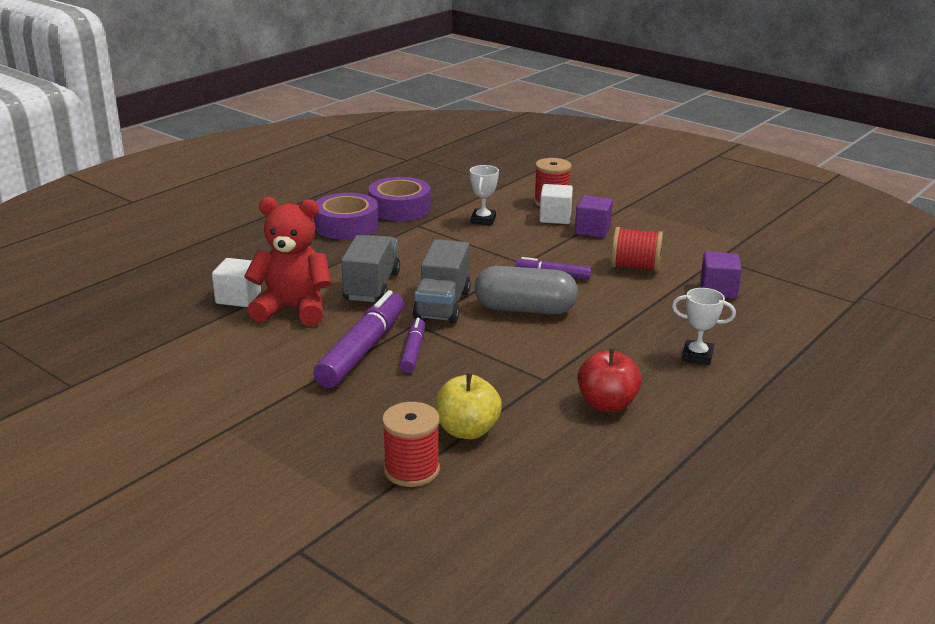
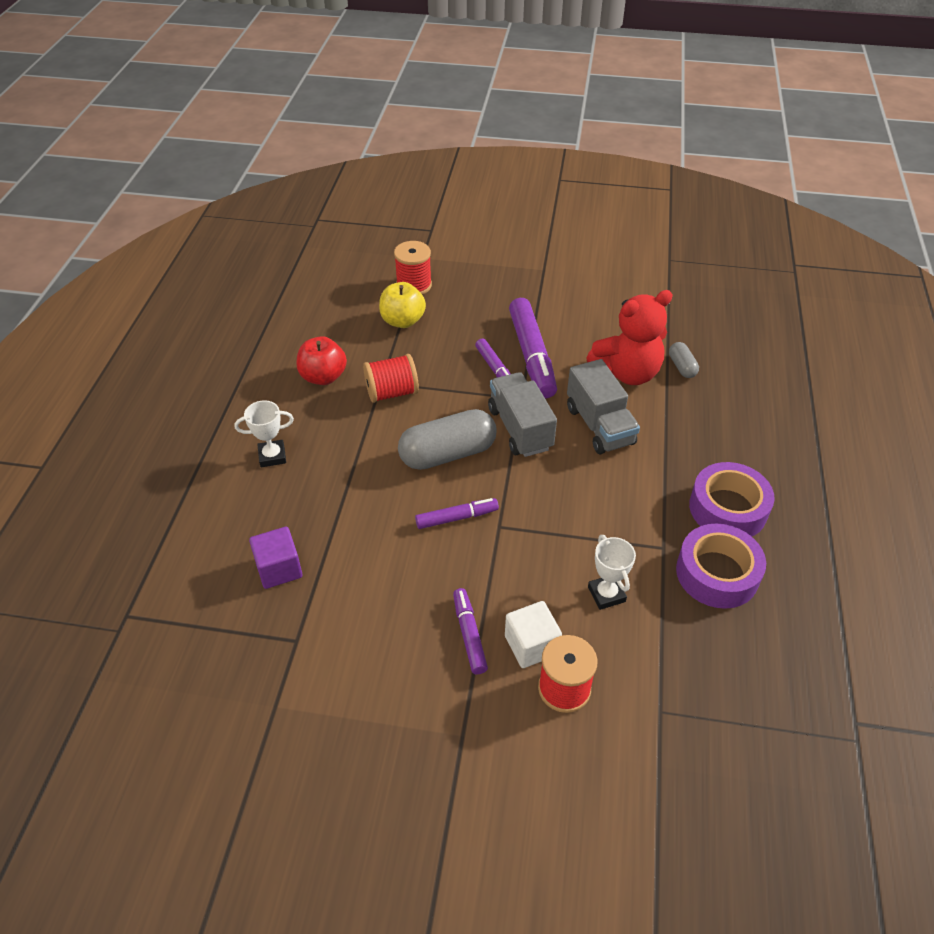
camera: 150 degrees right, 20 degrees up
white cube [212,258,261,307] -> grey capsule [669,342,699,378]
purple cube [575,195,613,238] -> purple marker [453,588,488,674]
red spool [611,227,663,272] -> red spool moved to [363,354,419,403]

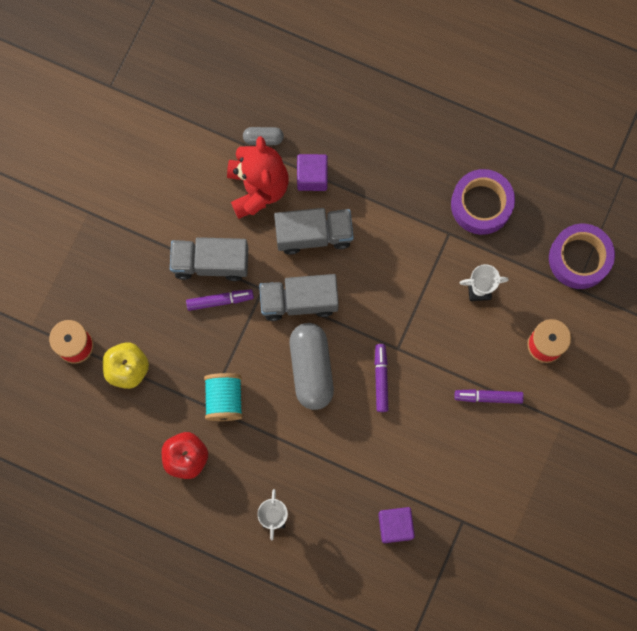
camera: 75 degrees left, 30 degrees up
red spool [363,354,419,403] -> turquoise spool [204,373,243,421]
white cube [505,601,562,668] -> none
purple marker [509,298,557,398] -> grey truck [170,237,248,281]
purple tape [689,462,775,536] -> purple tape moved to [549,224,615,289]
none -> purple cube [297,154,328,191]

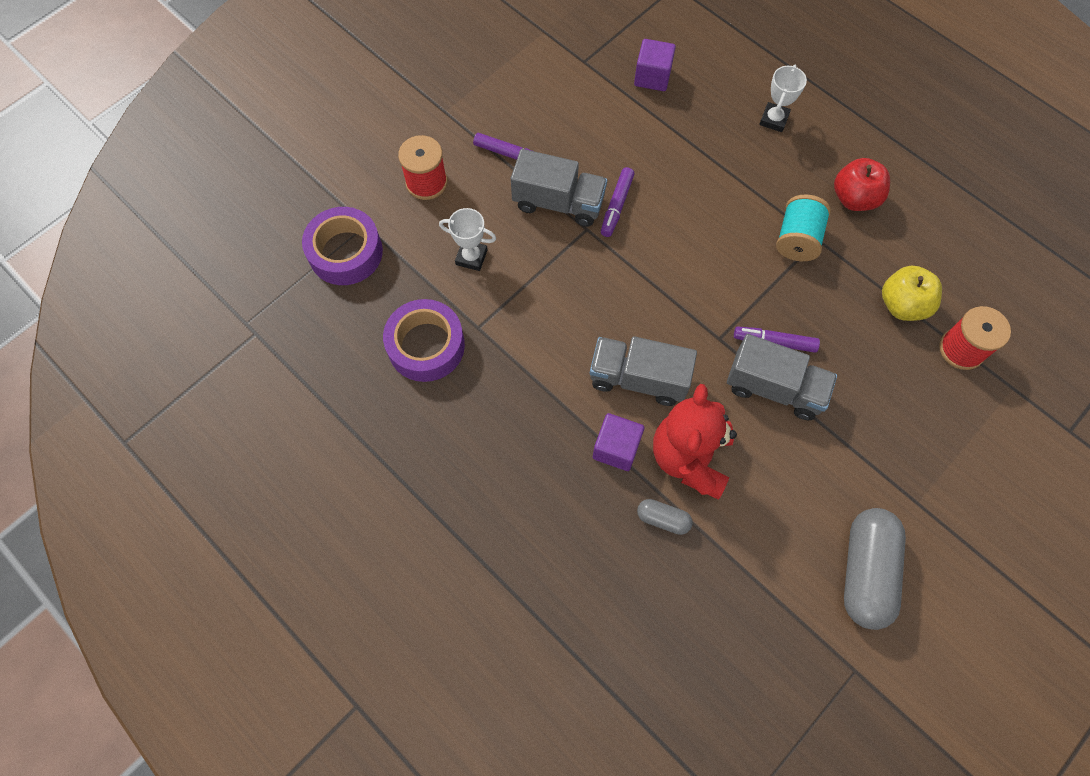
camera: 160 degrees left, 10 degrees down
grey truck [259,274,339,321] -> grey truck moved to [511,149,607,227]
grey capsule [290,323,334,410] -> grey capsule moved to [844,508,906,630]

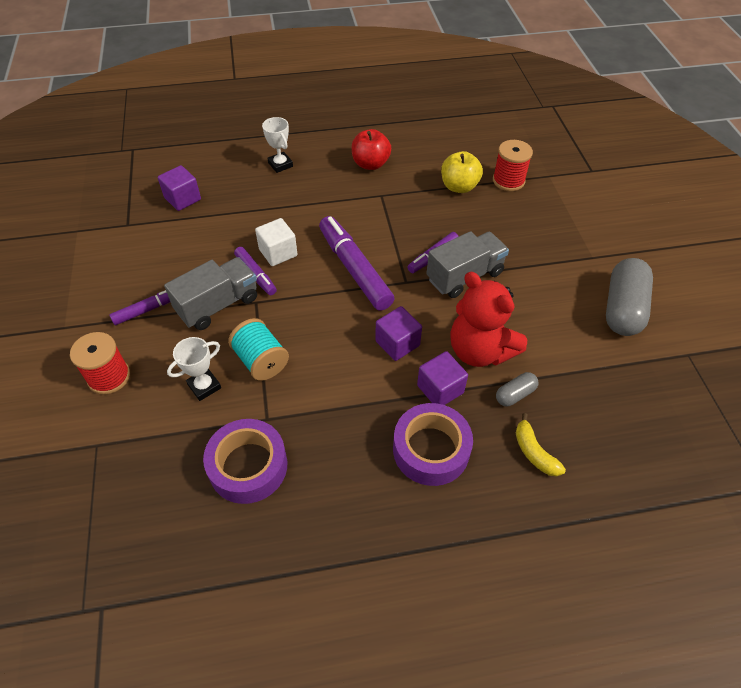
camera: 55 degrees left, 15 degrees down
purple tape [302,207,383,285] -> purple tape moved to [393,403,473,486]
grey truck [590,336,697,406] -> purple cube [375,306,422,361]
turquoise spool [776,194,831,261] -> turquoise spool moved to [228,318,289,381]
grey capsule [844,508,906,630] -> grey capsule turned 60 degrees clockwise [606,258,653,336]
none -> white cube [255,218,297,266]
none -> purple marker [319,216,395,311]
none -> yellow banana [516,413,566,476]

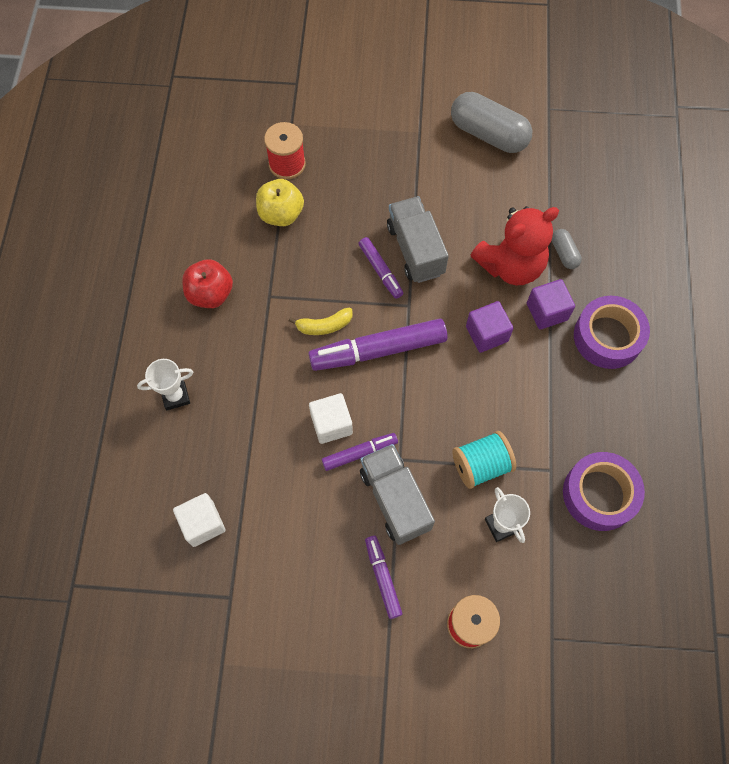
camera: 75 degrees left, 15 degrees up
purple cube [158,165,201,211] -> white cube [173,493,226,547]
yellow banana [516,413,566,476] -> yellow banana moved to [289,307,352,335]

